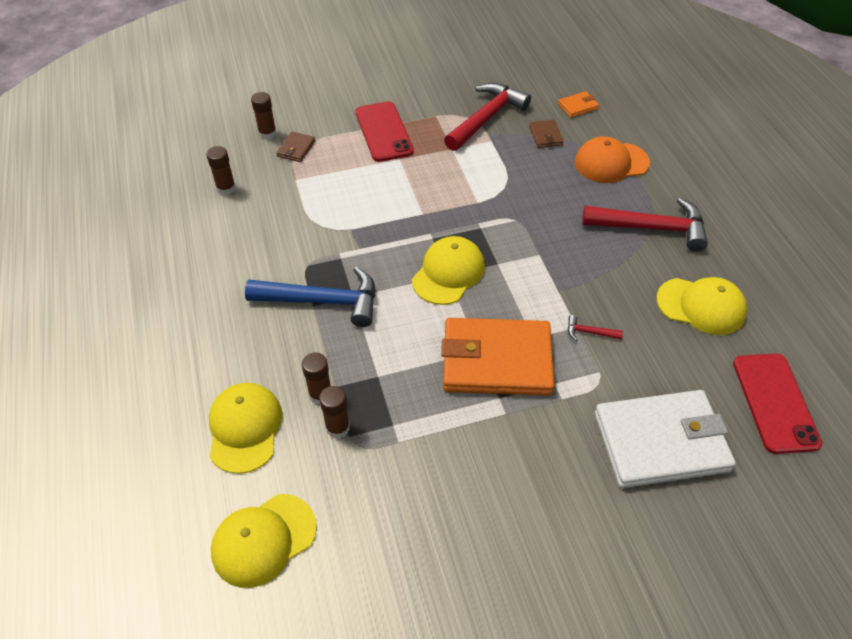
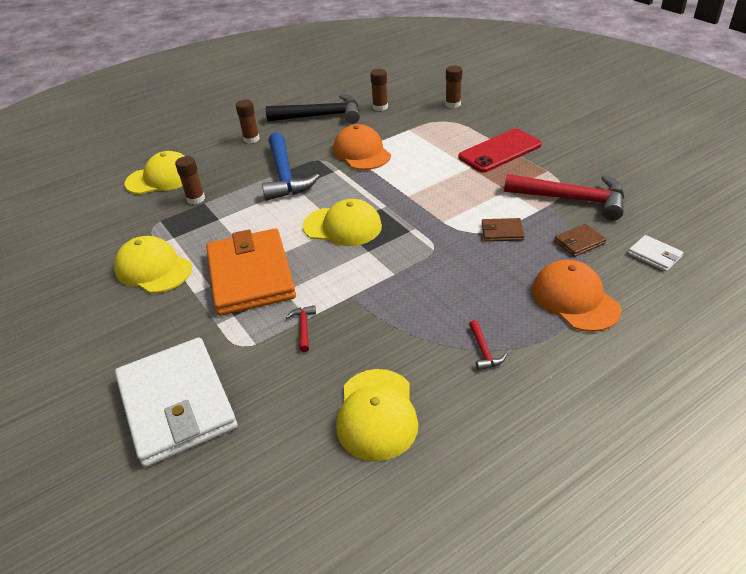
camera: 75 degrees right, 10 degrees down
yellow cap [211,494,317,588] -> yellow cap moved to [114,236,192,293]
brown wallet [276,132,316,162] -> brown wallet moved to [481,218,525,242]
brown glue stick [319,386,350,438] -> brown glue stick moved to [236,100,260,143]
orange wallet [558,91,599,118] -> white wallet [628,235,683,271]
red hammer [582,198,708,252] -> red hammer [469,320,507,371], size x0.41
red phone [733,353,822,454] -> none
none -> black hammer [266,94,360,124]
none -> orange cap [333,124,391,170]

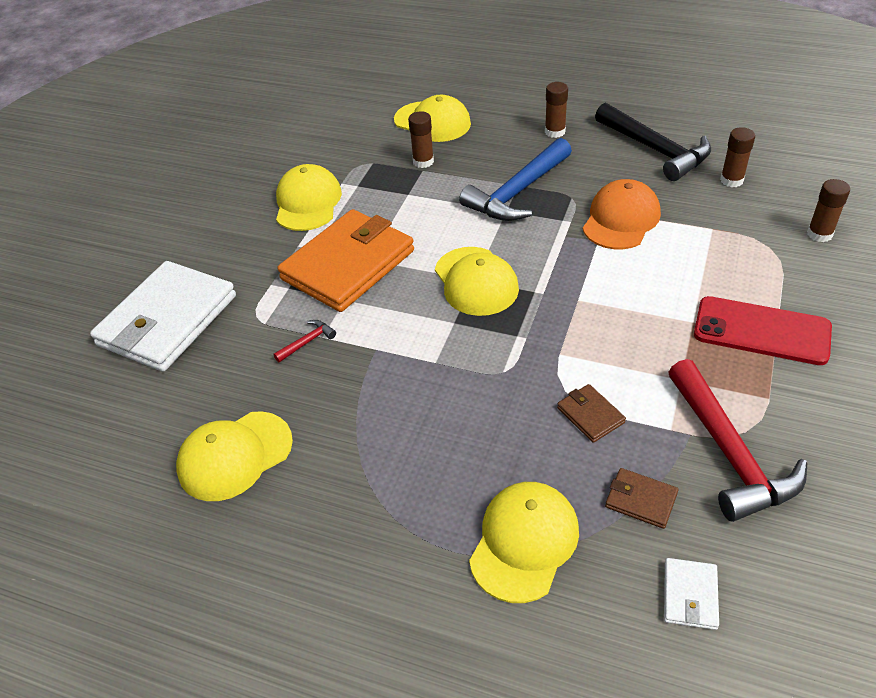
camera: 55 degrees right, 5 degrees up
red hammer [469,320,507,371] -> none
orange cap [532,260,622,332] -> yellow cap [469,482,579,603]

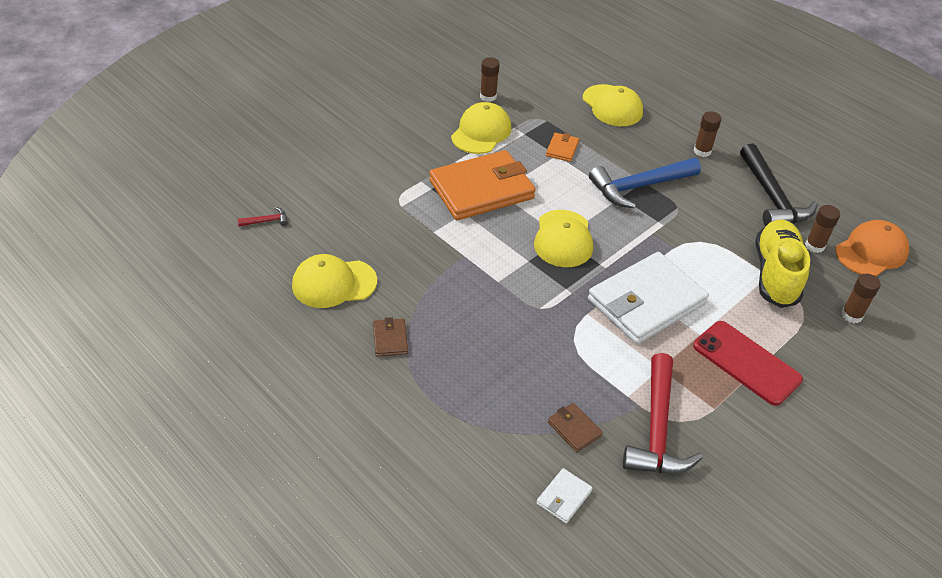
camera: 20 degrees right, 0 degrees up
white wallet [90,261,236,372] -> white wallet moved to [588,252,709,344]
red hammer [273,320,336,362] -> red hammer moved to [238,207,288,226]
brown glue stick [408,111,434,168] -> brown glue stick moved to [480,57,500,102]
yellow cap [469,482,579,603] -> none
brown wallet [557,384,626,443] -> brown wallet moved to [373,317,408,356]
orange cap [583,179,661,249] -> orange cap moved to [835,220,909,276]
none -> orange wallet [546,133,579,162]
none -> yellow shoe [755,220,810,308]

